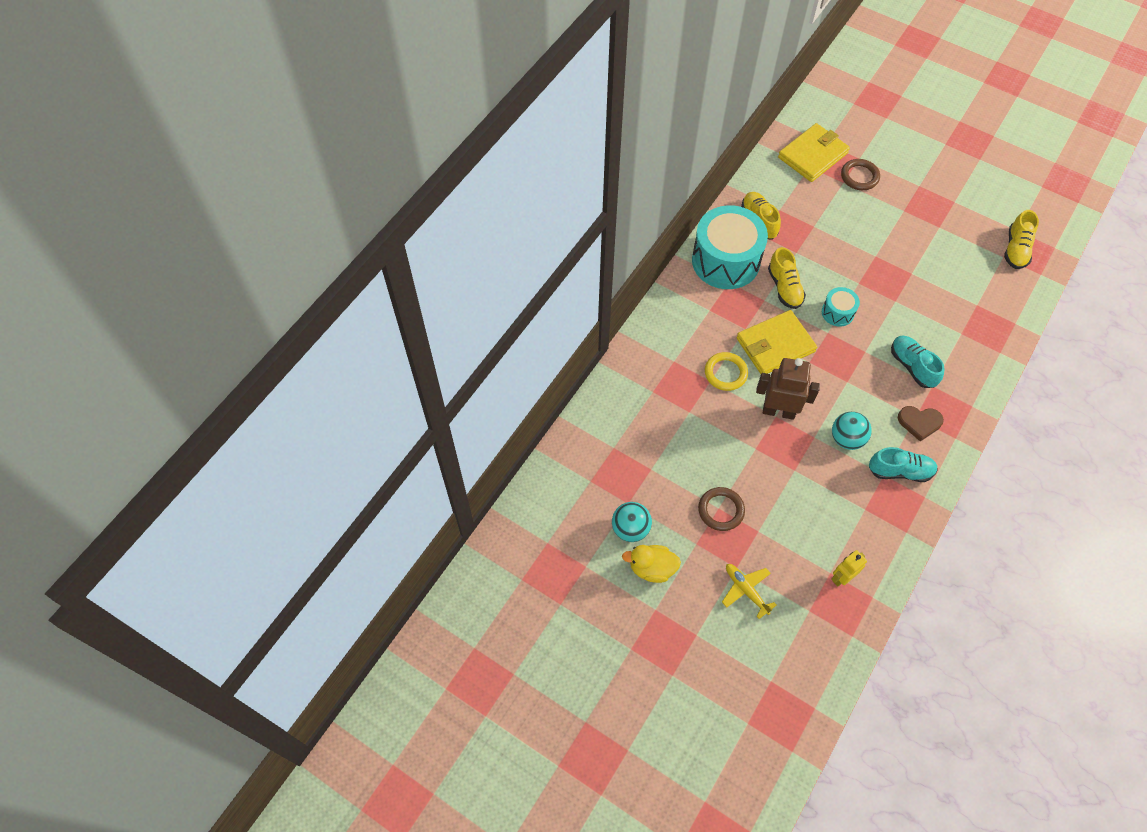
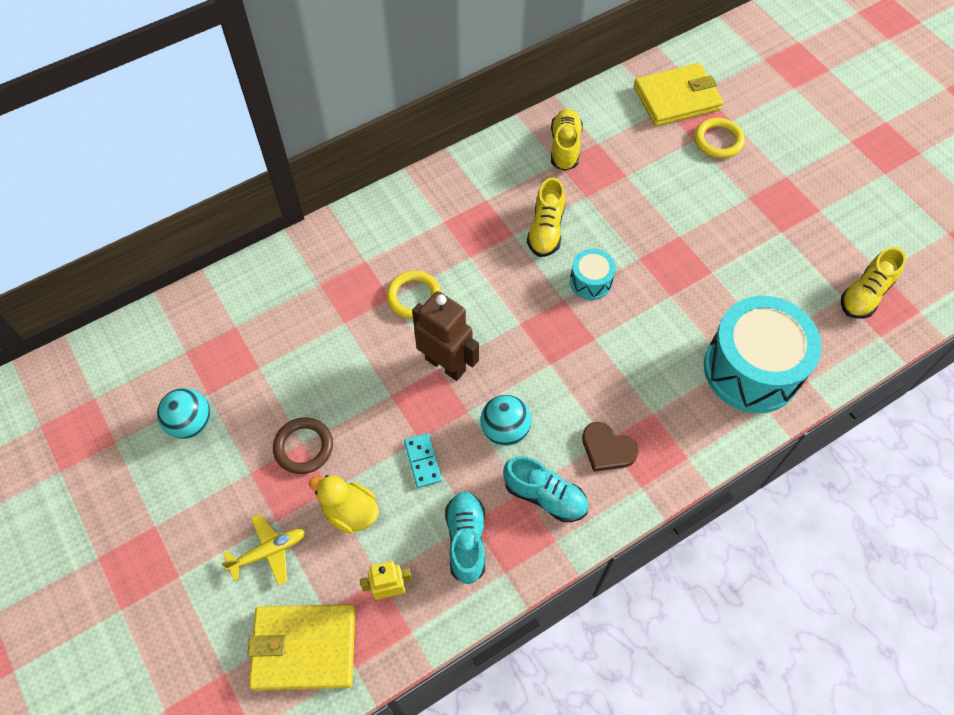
camera: 25 degrees right, 0 degrees up
yellow duck [622,545,681,583] -> yellow duck moved to [309,475,379,534]
turquoise drum [692,205,768,289] -> turquoise drum moved to [704,296,822,413]
yellow plane [722,564,777,619] -> yellow plane turned 75 degrees clockwise [221,514,306,586]
yellow wallet [736,310,817,374] -> yellow wallet moved to [247,604,355,690]
brown ring [841,159,880,190] -> yellow ring [694,118,745,158]
turquoise shoe [891,335,945,388] -> turquoise shoe moved to [445,492,485,584]
none -> turquoise domino [404,433,442,488]

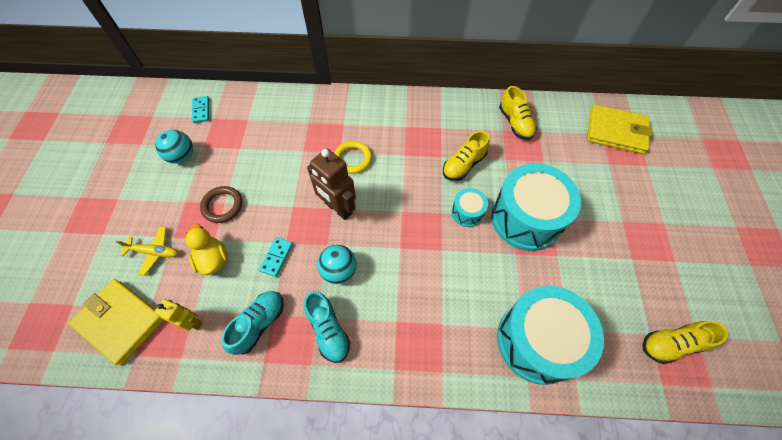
camera: 35 degrees right, 0 degrees up
brown robot [412,291,479,381] -> brown robot turned 150 degrees clockwise [307,149,356,220]
yellow shoe [551,109,583,171] -> yellow shoe turned 120 degrees clockwise [499,86,537,140]
brown heart [582,422,639,472] -> none
yellow ring [694,118,745,158] -> none
none -> turquoise domino [192,96,209,123]
none -> turquoise drum [491,164,581,251]

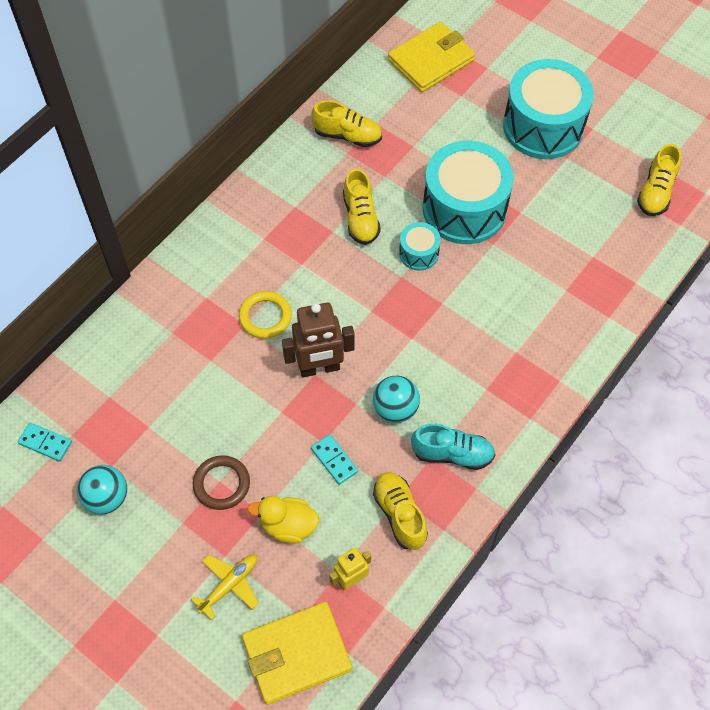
camera: 55 degrees left, 0 degrees up
turquoise shoe [221,291,284,355] -> yellow shoe [373,472,428,550]
turquoise drum [497,286,604,385] -> turquoise drum moved to [503,59,594,159]

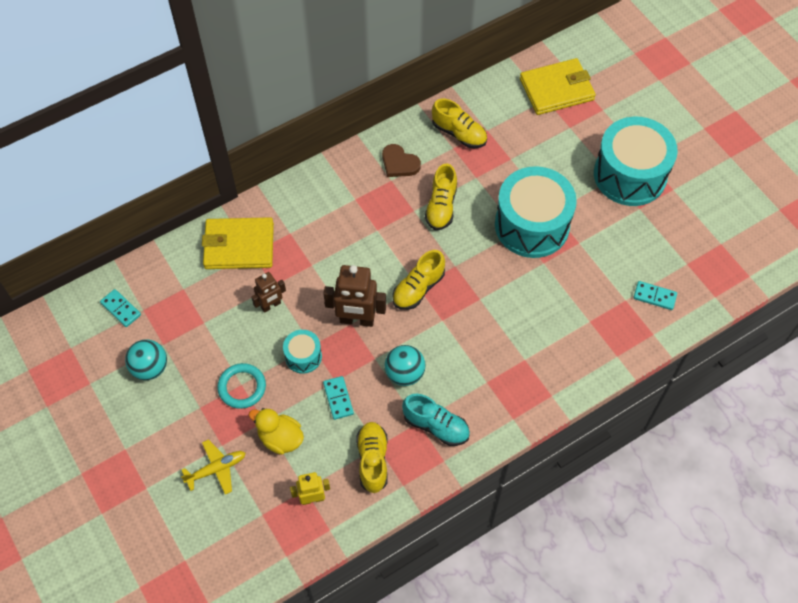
camera: 20 degrees right, 0 degrees up
brown ring [193,455,250,510] -> turquoise ring [217,363,266,409]
yellow ring [239,291,292,339] -> none
yellow wallet [242,602,352,705] -> yellow wallet moved to [202,217,274,269]
turquoise drum [399,222,441,271] -> turquoise drum moved to [283,330,322,374]
yellow shoe [637,144,682,216] -> yellow shoe moved to [393,250,445,310]
none -> brown robot [251,272,286,313]
none -> brown heart [382,144,421,177]
none -> turquoise domino [633,281,677,310]

